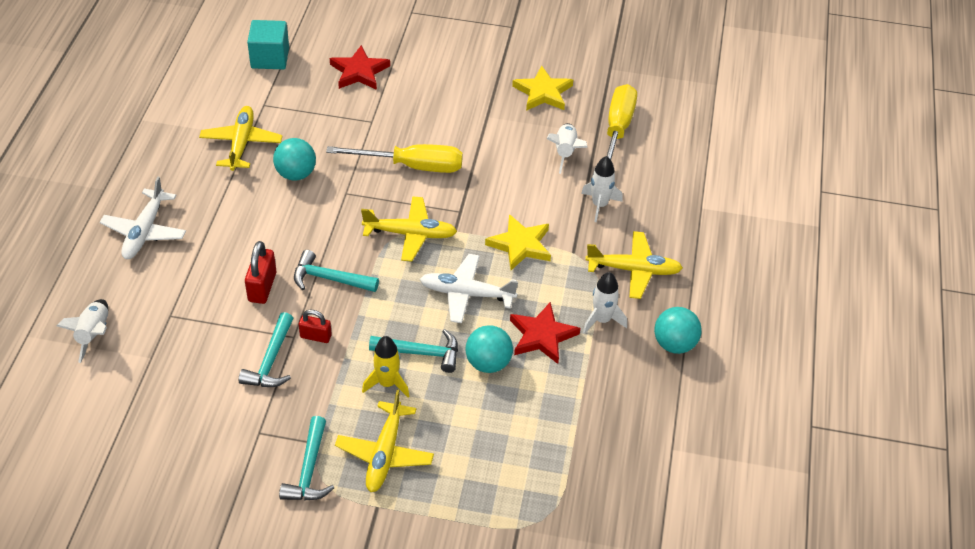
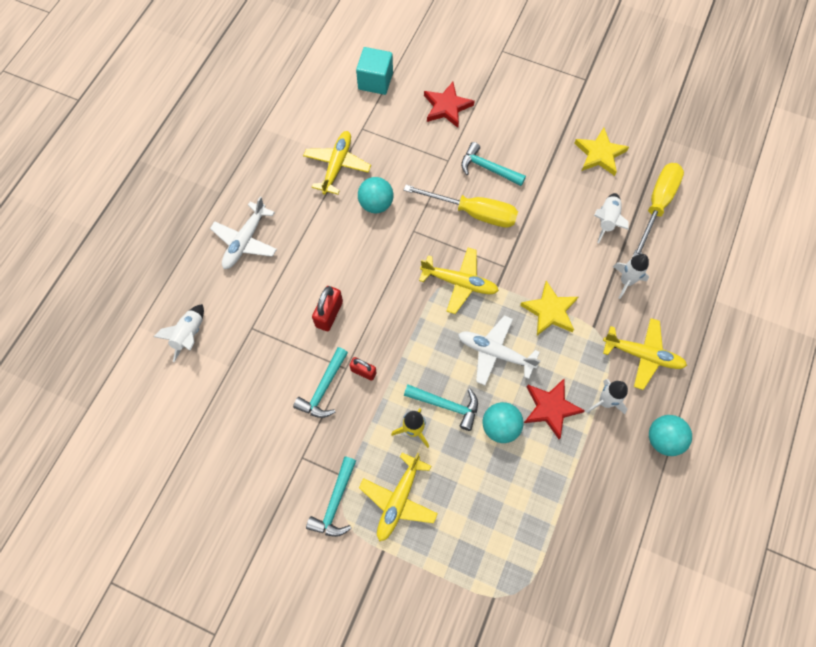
camera: 15 degrees right, 20 degrees up
turquoise hammer [294,250,379,292] -> turquoise hammer moved to [461,142,526,186]

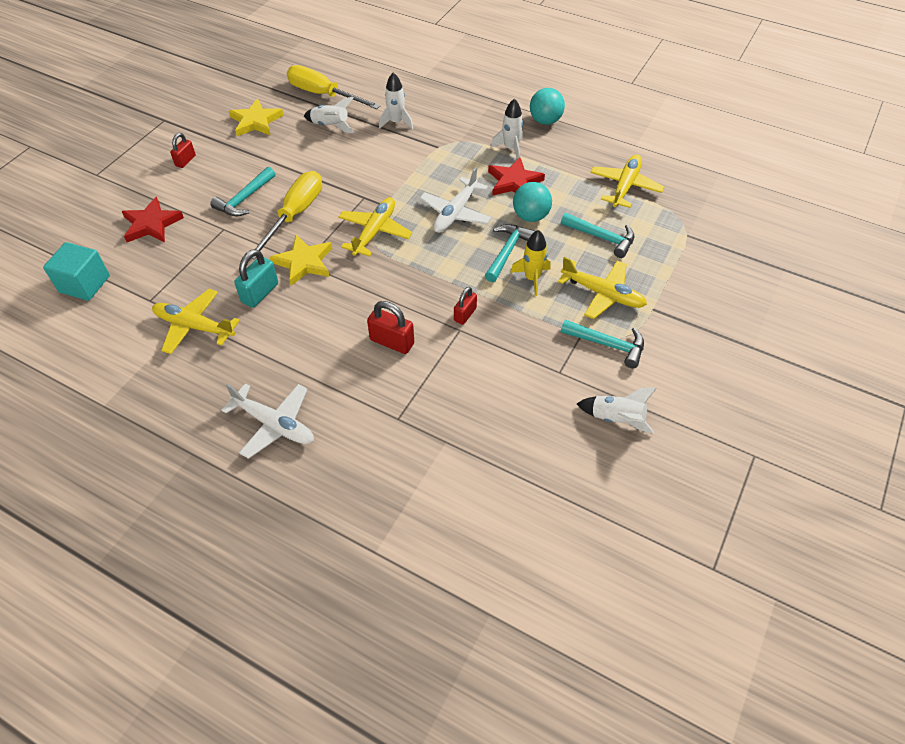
camera: 85 degrees left, 15 degrees down
white rocket [154,304,204,362] -> white rocket moved to [577,388,657,434]
turquoise hammer [293,347,348,418] -> turquoise hammer moved to [561,213,634,258]
turquoise ball [358,177,393,213] -> turquoise padlock [234,249,278,308]
yellow star [520,280,578,335] -> yellow star moved to [270,235,332,286]
yellow plane [603,318,687,390] -> yellow plane moved to [590,154,665,208]
none -> red padlock [170,133,196,168]

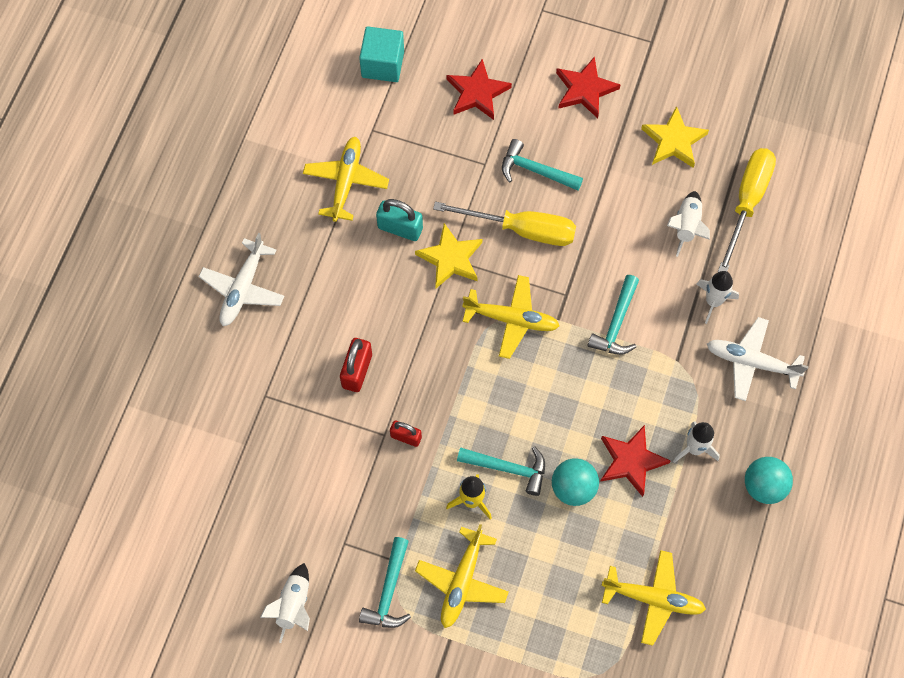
camera: 80 degrees right, 15 degrees up
red padlock [170,133,196,168] -> red star [556,57,621,118]
white plane [420,167,491,233] -> white plane moved to [707,317,809,401]
turquoise hammer [561,213,634,258] -> turquoise hammer moved to [587,275,639,355]

